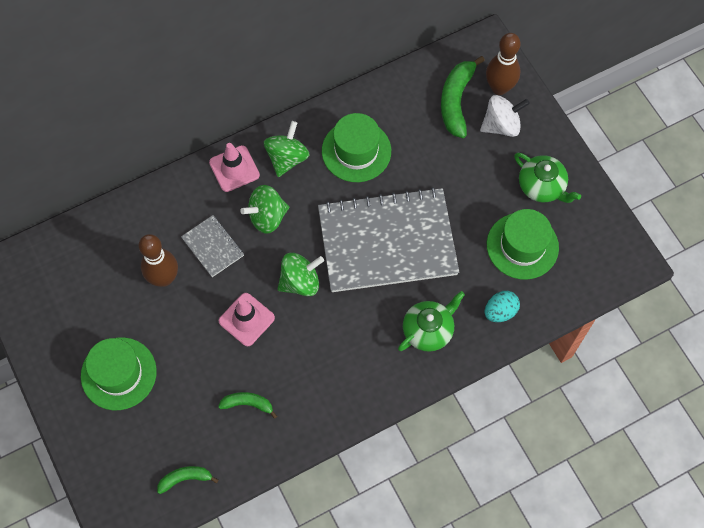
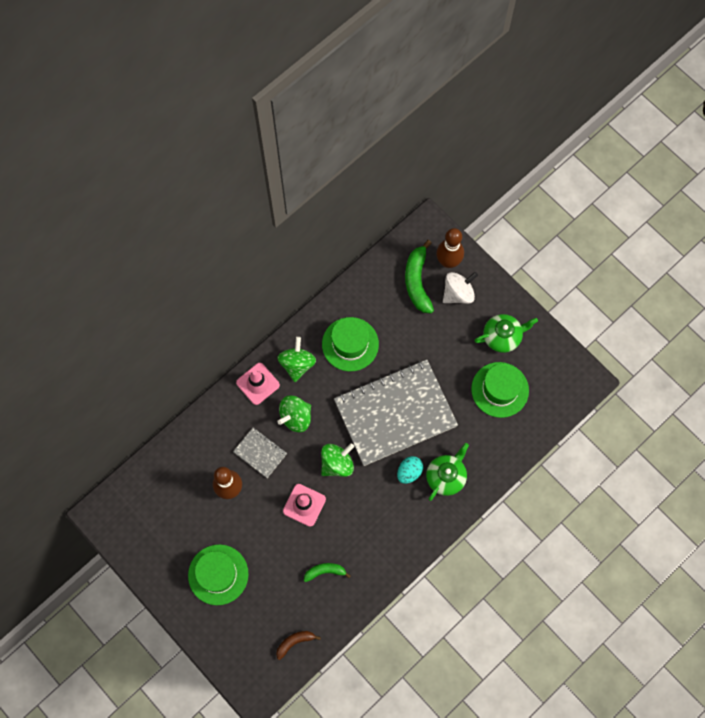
camera: 15 degrees left, 5 degrees up
green banana [157,466,218,494] -> brown banana [276,631,321,660]
turquoise egg [485,291,520,322] -> turquoise egg moved to [397,456,424,484]
green teapot [514,153,581,203] -> green teapot turned 45 degrees counterclockwise [474,314,538,353]

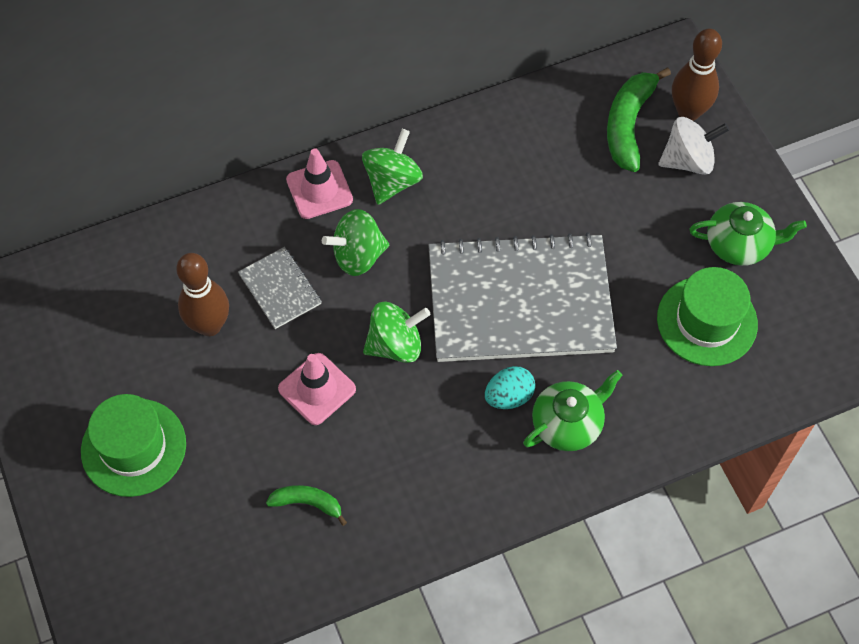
camera: 20 degrees right, 10 degrees down
brown banana [276,631,321,660] -> none
green hat [322,317,379,371] -> none

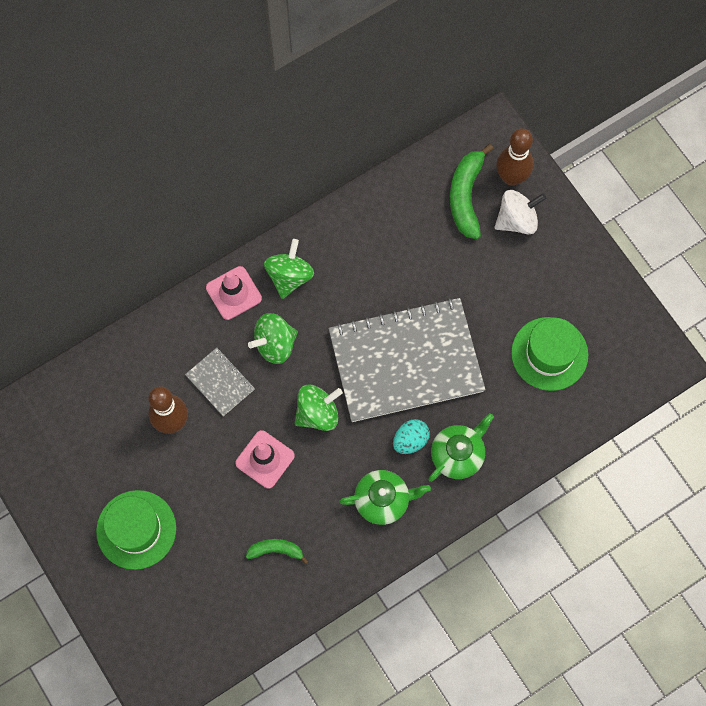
camera: 10 degrees left, 10 degrees up
green teapot [689,202,807,266] -> green teapot moved to [339,470,431,525]

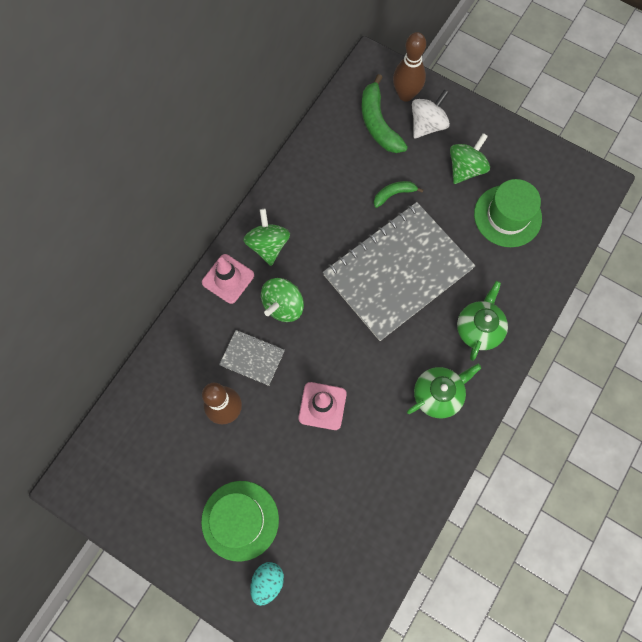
camera: 25 degrees left, 0 degrees up
green banana [246,539,308,564] -> green banana moved to [374,181,423,208]
green spinning top [294,385,343,431] -> green spinning top moved to [450,133,490,184]
turquoise egg [393,419,430,454] -> turquoise egg moved to [250,562,284,606]

